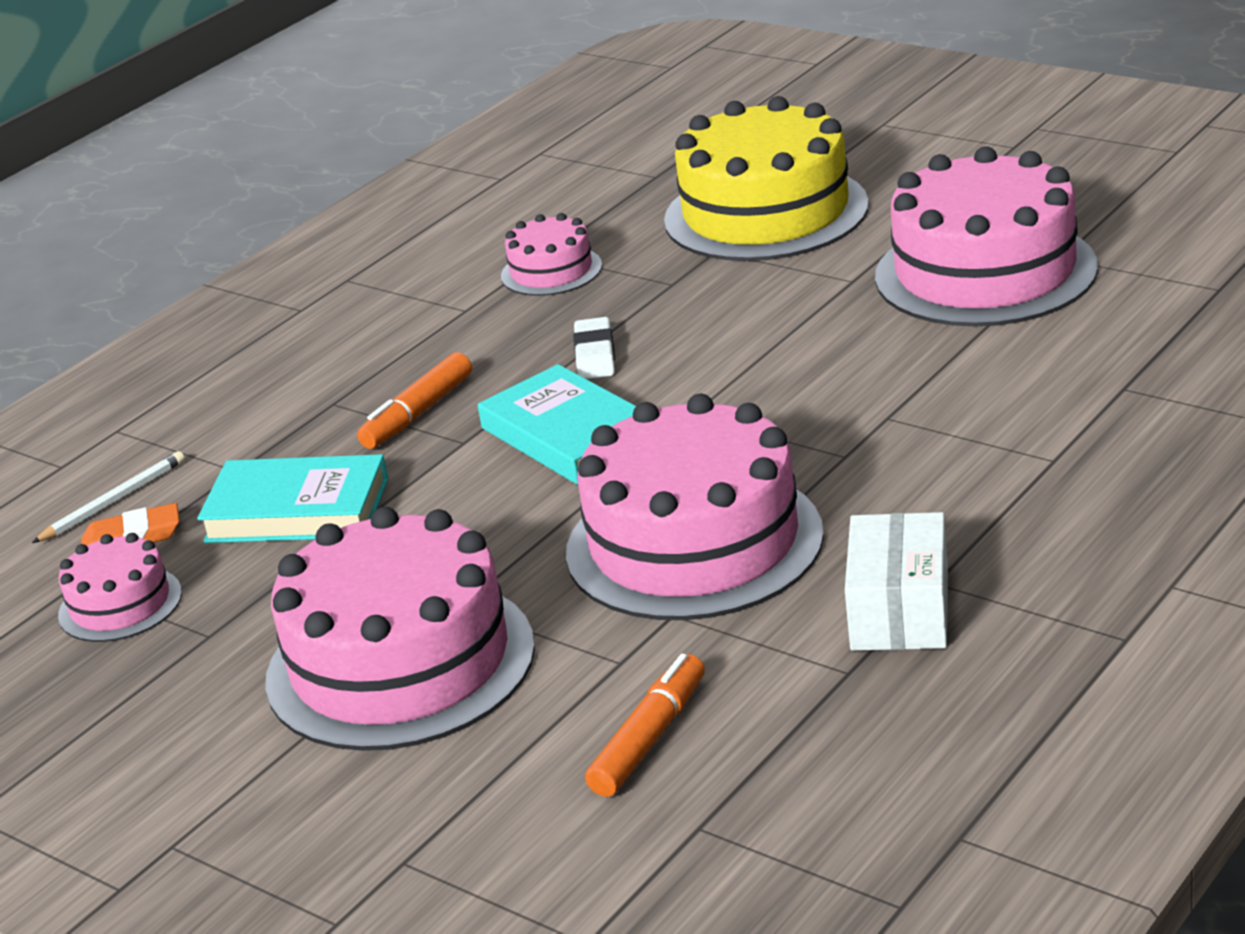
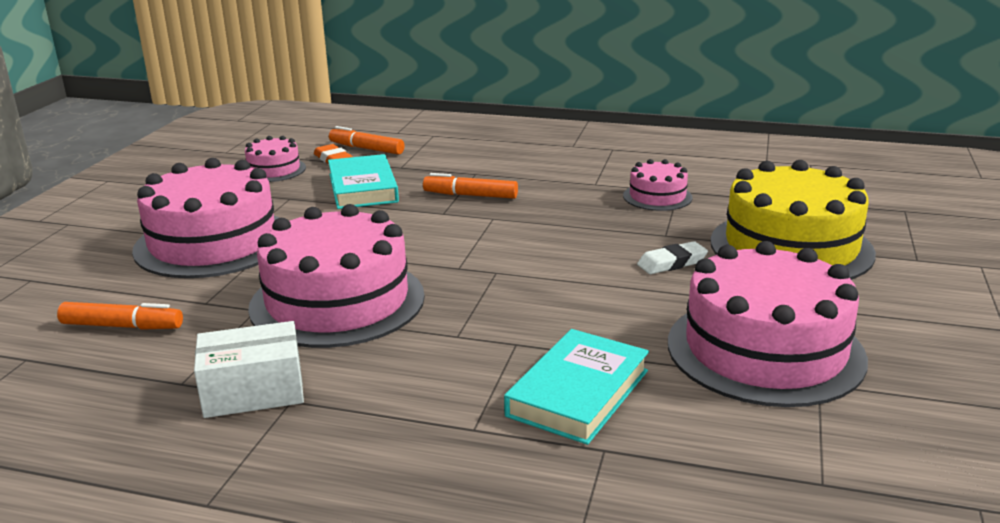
camera: 65 degrees right, 5 degrees down
white pencil [32,451,185,543] -> orange marker [329,126,405,155]
turquoise book [478,364,636,485] -> turquoise book moved to [504,329,649,445]
white eraser [573,317,615,379] -> white eraser moved to [637,241,708,274]

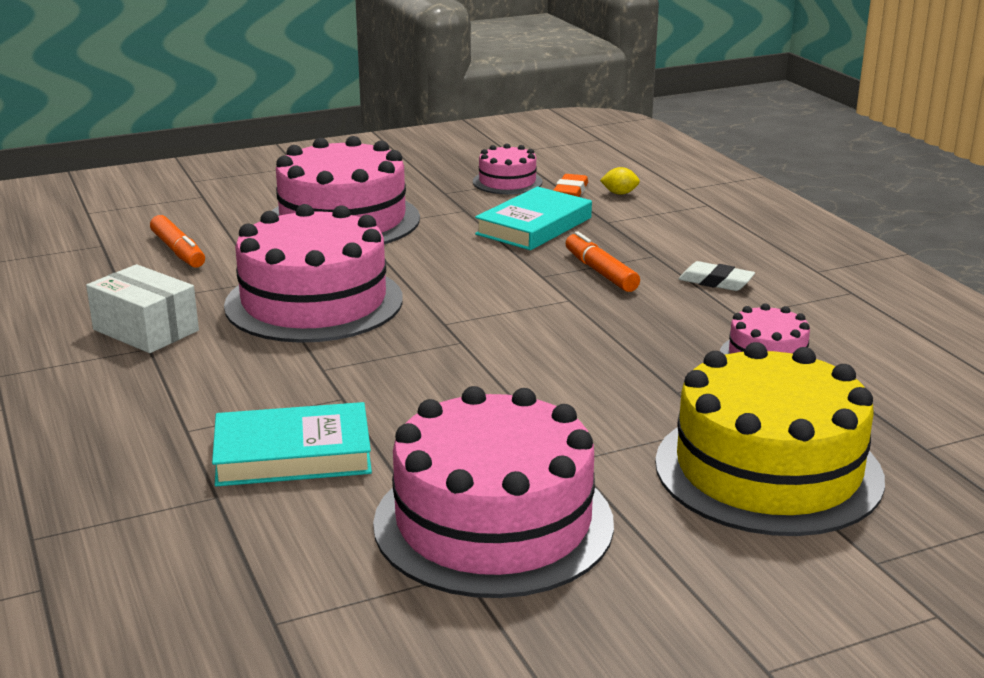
camera: 50 degrees right, 0 degrees up
orange marker [329,126,405,155] -> yellow lemon [600,167,640,195]
white eraser [637,241,708,274] -> white eraser moved to [679,261,755,291]

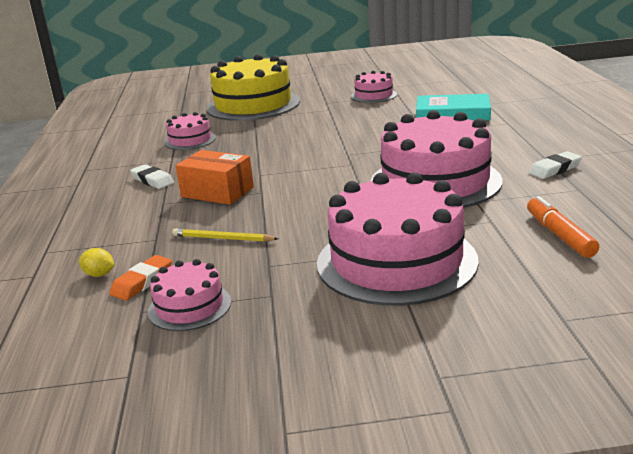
camera: 160 degrees left, 0 degrees up
white box [86,264,199,353] -> white eraser [529,151,582,179]
pink cake [373,386,614,598] -> pink cake [351,71,397,103], size x0.49
turquoise book [475,187,592,250] -> yellow pencil [172,228,279,242]
orange marker [565,232,640,292] -> orange box [176,150,254,205]

